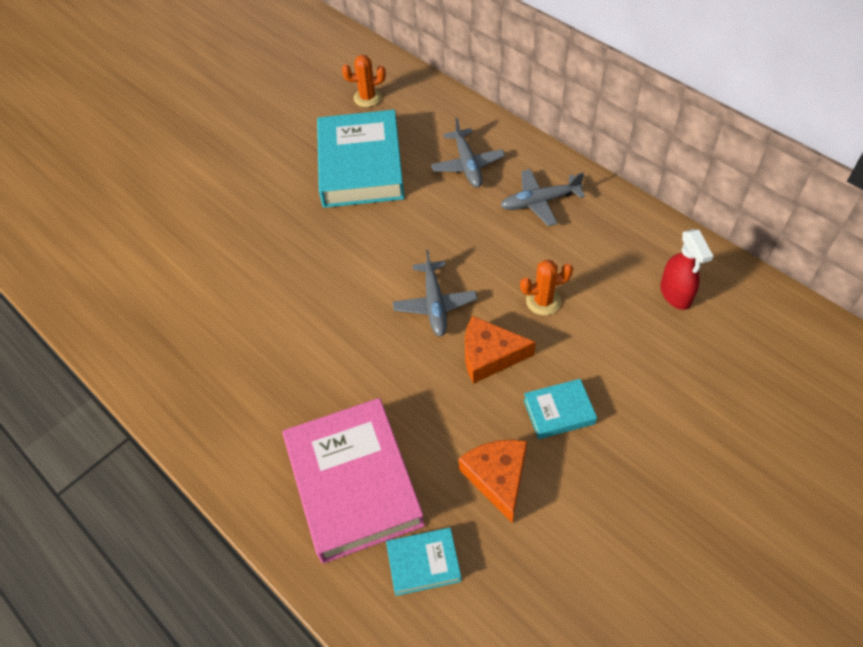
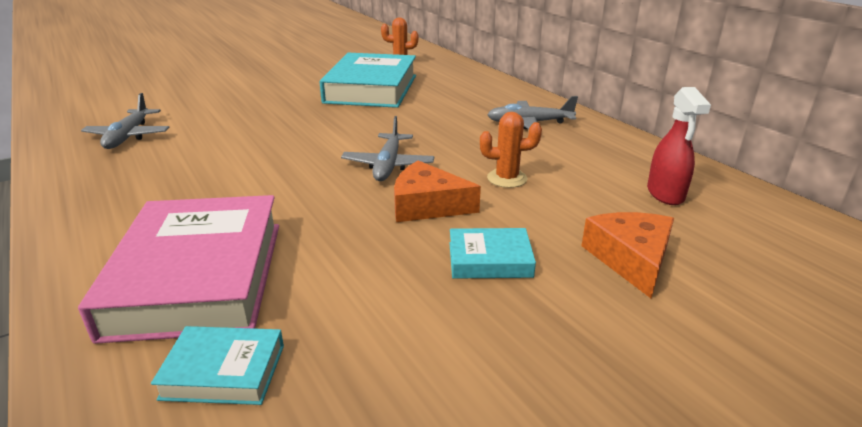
camera: 10 degrees right, 25 degrees down
grey plane [431,118,505,188] -> grey plane moved to [81,93,170,149]
orange cheese [458,440,527,523] -> orange cheese moved to [582,212,674,298]

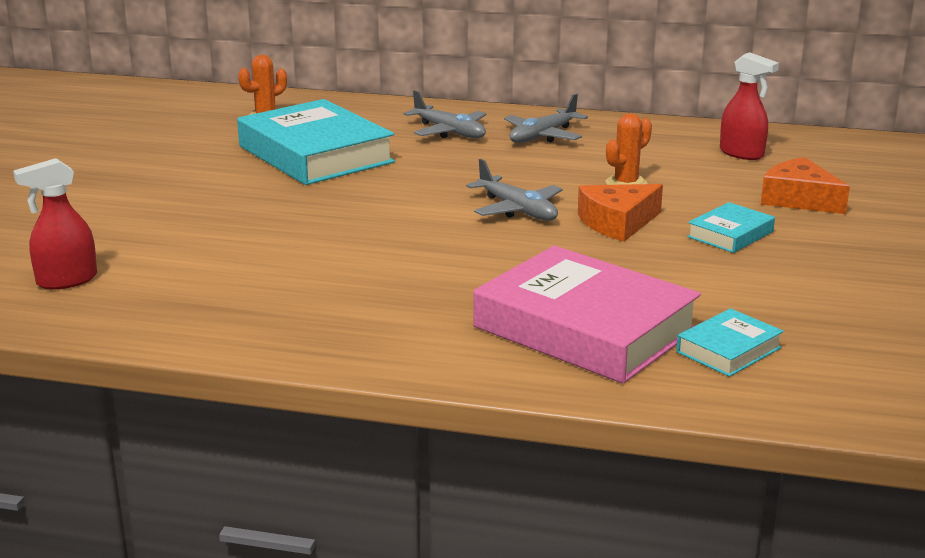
camera: 45 degrees left, 5 degrees down
grey plane [81,93,170,149] -> grey plane moved to [404,90,486,138]
none -> red spray bottle [13,158,97,290]

